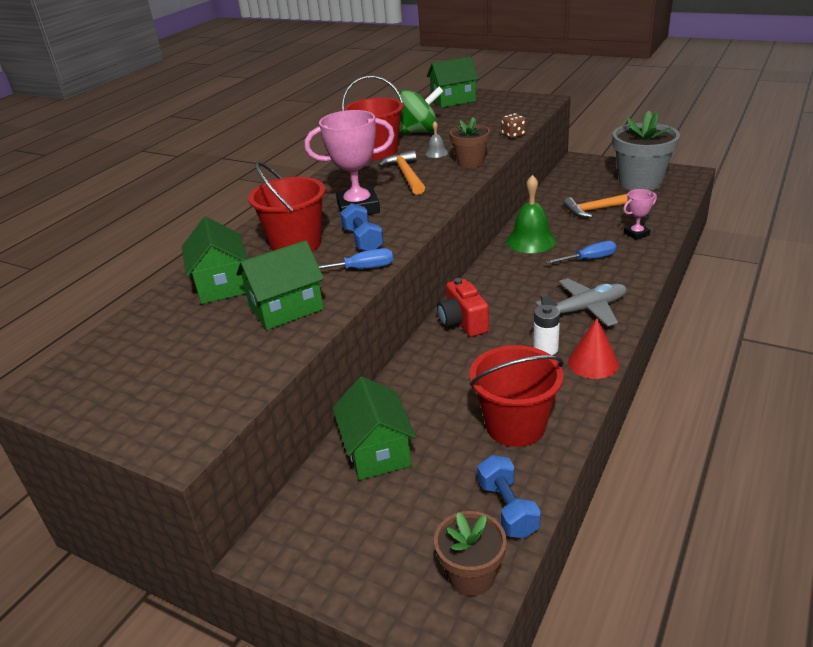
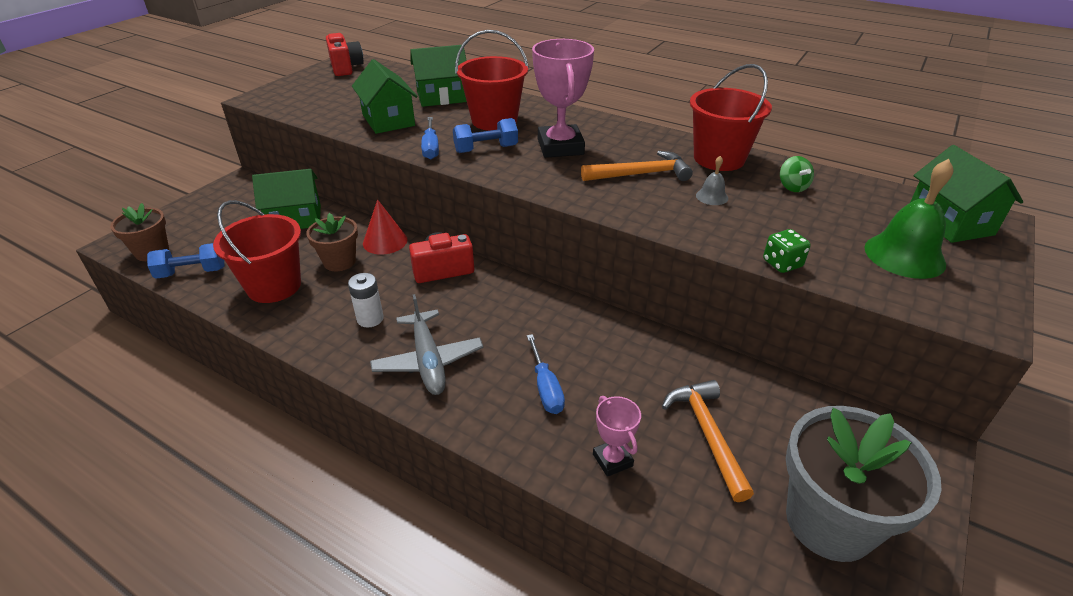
camera: 90 degrees right, 5 degrees up
green spinning top [398,87,444,134] -> green spinning top [780,156,814,192], size x0.48
brown flower pot [449,117,490,168] -> brown flower pot moved to [306,213,358,271]
brown dice [501,113,526,138] -> green dice [763,229,811,273]
green bell [506,175,557,253] -> green bell moved to [864,159,953,279]
red cone [568,318,619,379] -> red cone moved to [363,199,407,255]
none -> red camera [326,33,364,76]

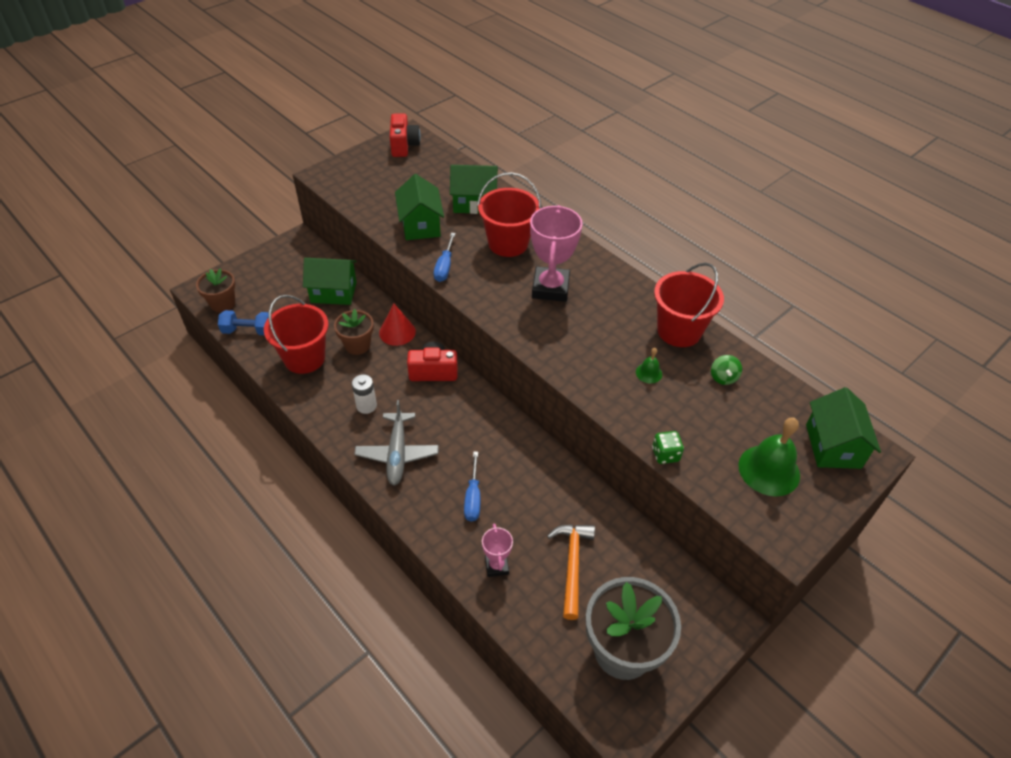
camera: 15 degrees right, 10 degrees up
blue dumbbell [453,118,518,153] -> none
orange hammer [581,151,693,181] -> none
grey bell [696,156,728,205] -> green bell [636,348,662,384]

